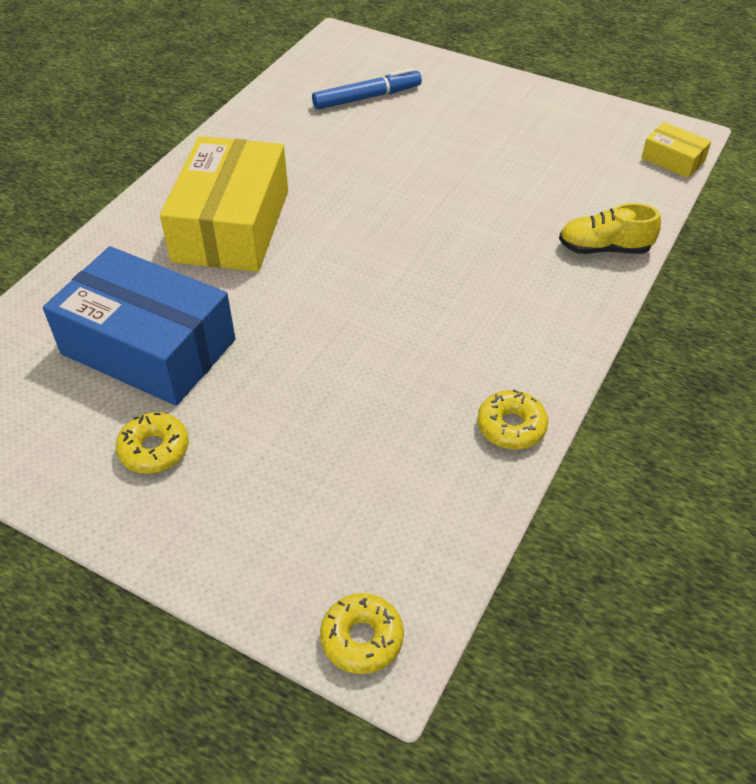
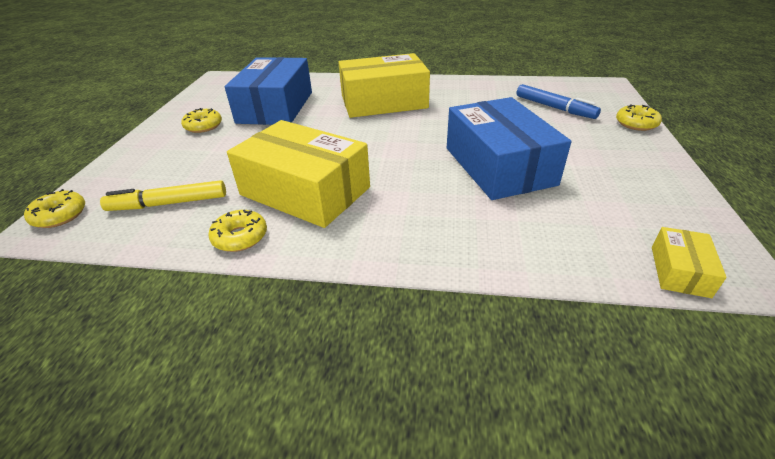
camera: 70 degrees right, 10 degrees down
yellow shoe [559,203,661,254] -> none
none -> yellow marker [100,180,226,211]
none -> yellow box [227,120,370,228]
none -> blue box [447,97,571,200]
none -> yellow donut [616,104,662,131]

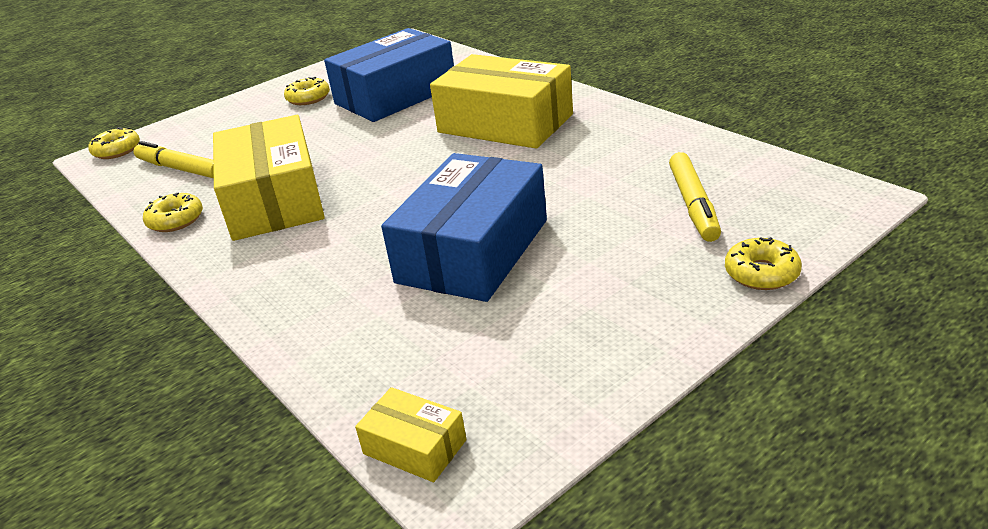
camera: 45 degrees right, 5 degrees down
blue marker [516,84,601,119] -> yellow marker [669,152,721,242]
yellow box [652,227,727,298] -> yellow box turned 60 degrees clockwise [355,387,467,482]

